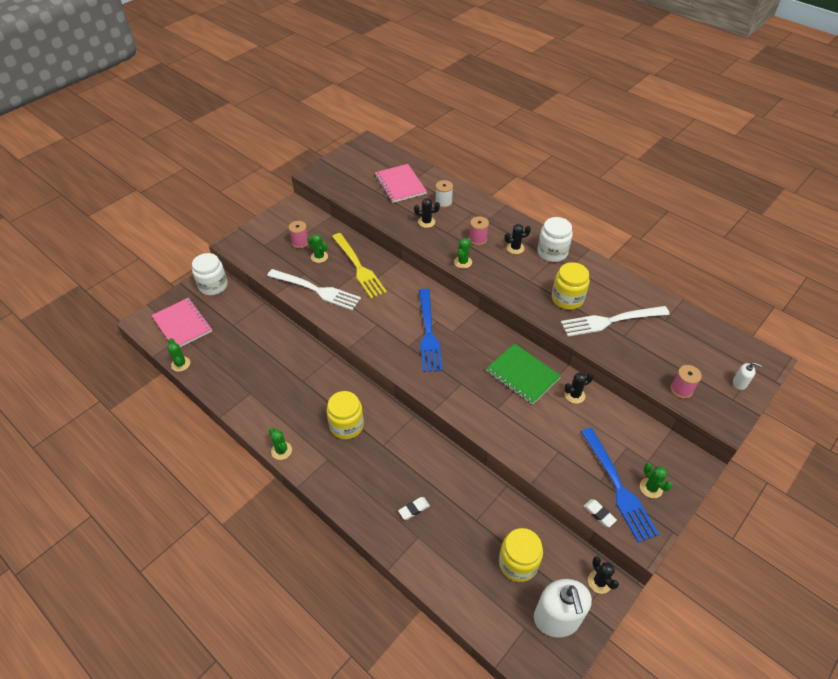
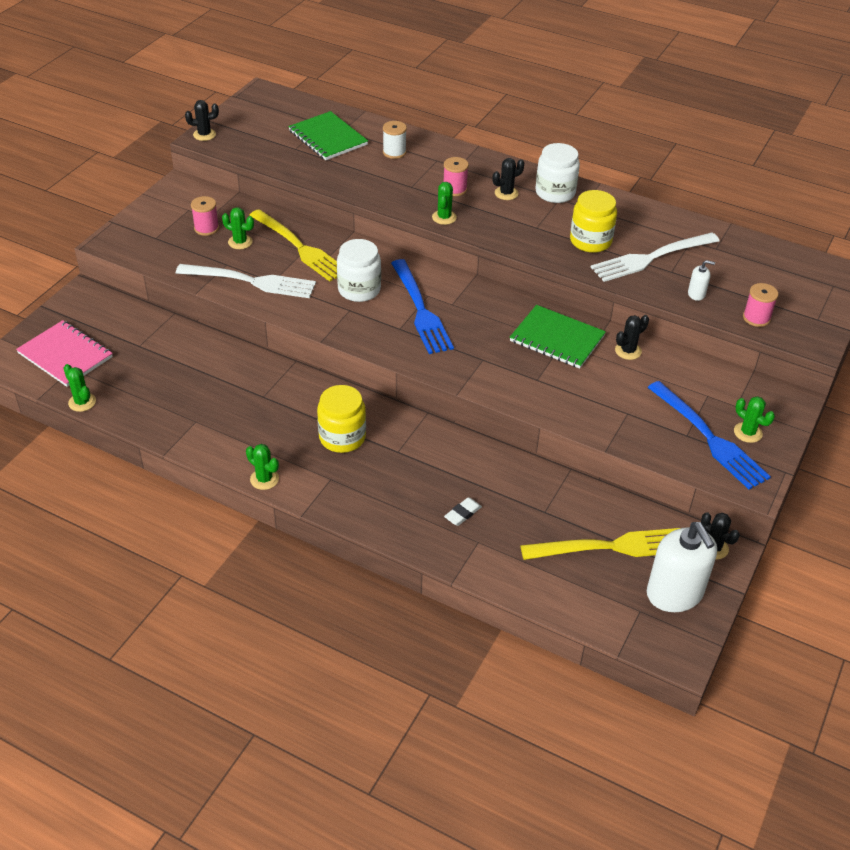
camera: 15 degrees left, 5 degrees down
white jar [192,253,228,295] -> white jar moved to [337,239,381,302]
pink notebook [375,164,427,203] -> green notebook [288,111,368,160]
black cactus [414,198,440,228] -> black cactus moved to [185,100,219,141]
yellow jar [499,528,543,582] -> yellow fork [520,528,680,560]
white eraser [584,499,617,527] -> none
white soap dispenser [733,362,762,390] -> white soap dispenser moved to [688,260,715,301]

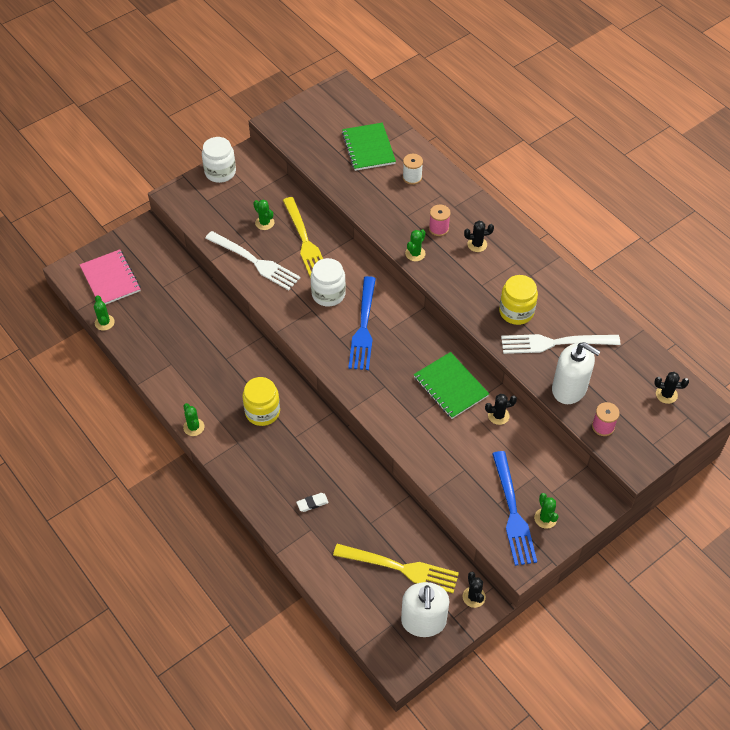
camera: 25 degrees right, 10 degrees up
black cactus [185,100,219,141] -> black cactus moved to [654,372,689,404]
pink spool [191,196,219,236] -> none
white jar [535,143,580,203] -> white jar moved to [202,137,236,183]
white soap dispenser [688,260,715,301] -> white soap dispenser [552,342,601,404], size x2.30

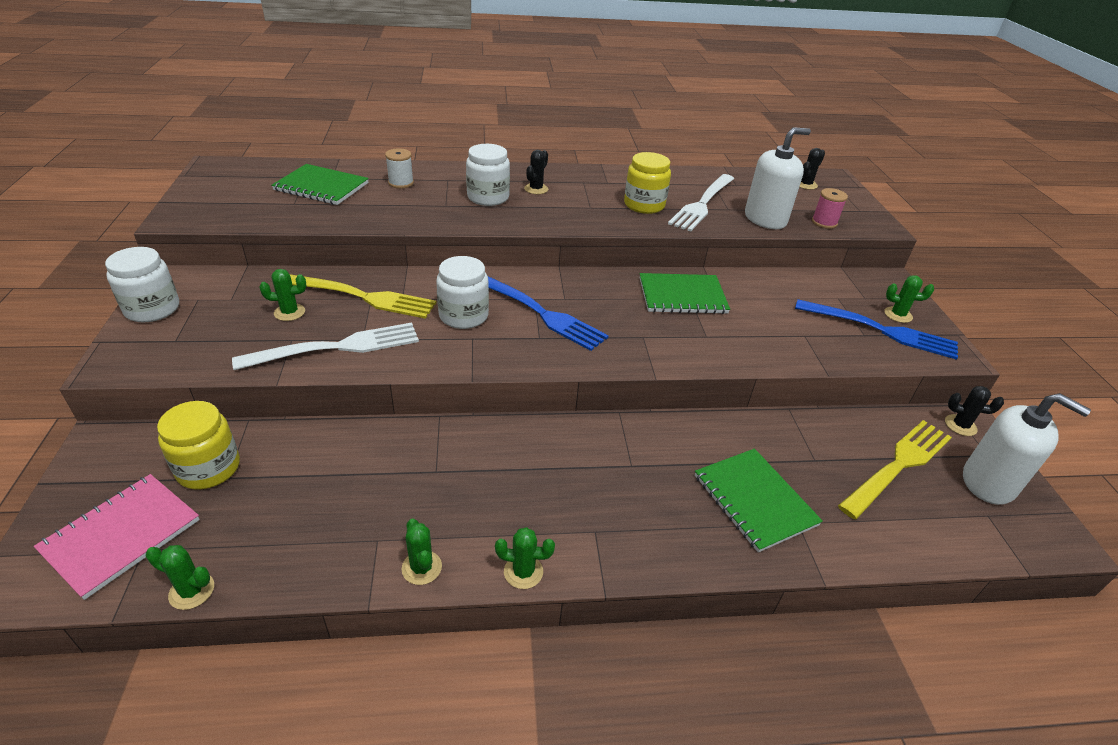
camera: 60 degrees left, 15 degrees down
pink notebook [80,249,141,305] -> pink notebook turned 60 degrees counterclockwise [34,474,200,600]
yellow jar [242,377,280,426] -> yellow jar moved to [157,401,240,490]
white eraser [296,493,329,512] -> green notebook [695,449,823,553]
green cactus [405,229,425,261] -> green cactus moved to [401,518,442,585]
pink spool [429,204,451,236] -> white jar [466,144,510,206]
black cactus [485,394,517,425] -> none

